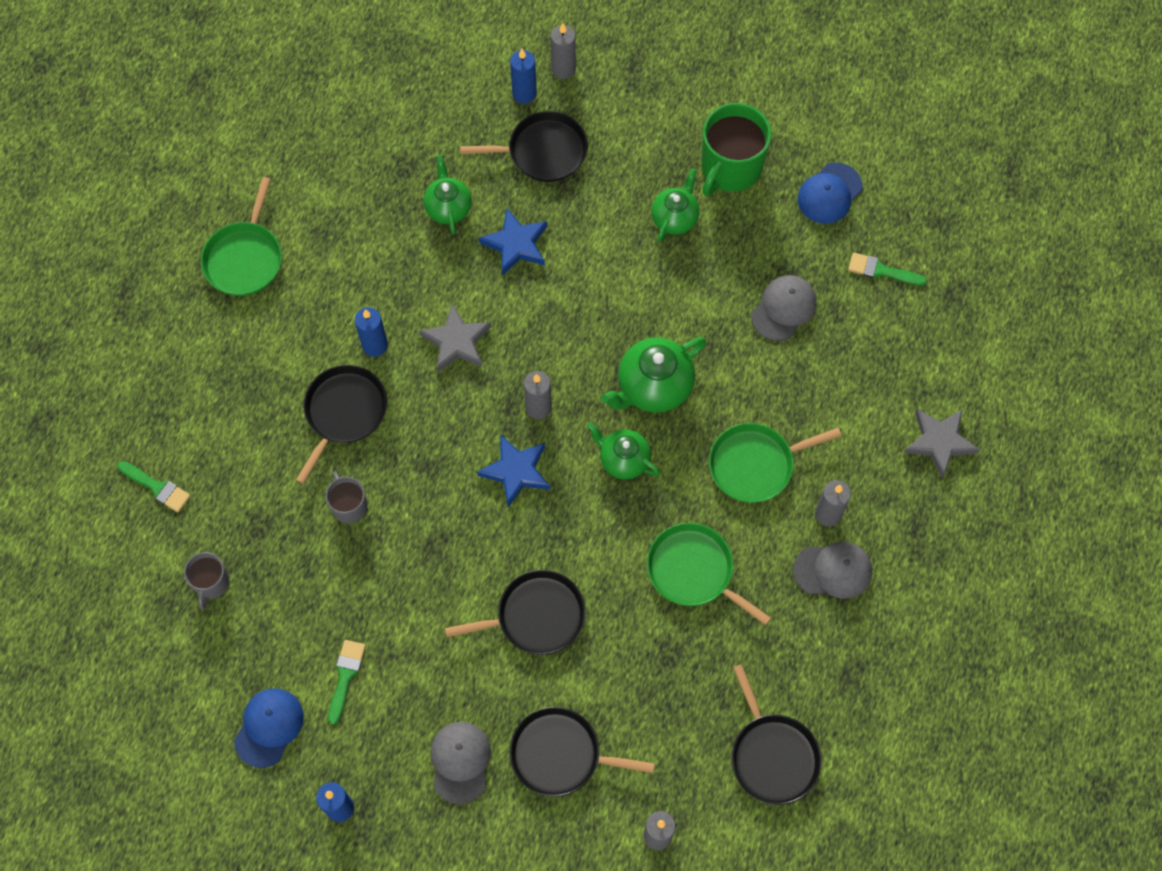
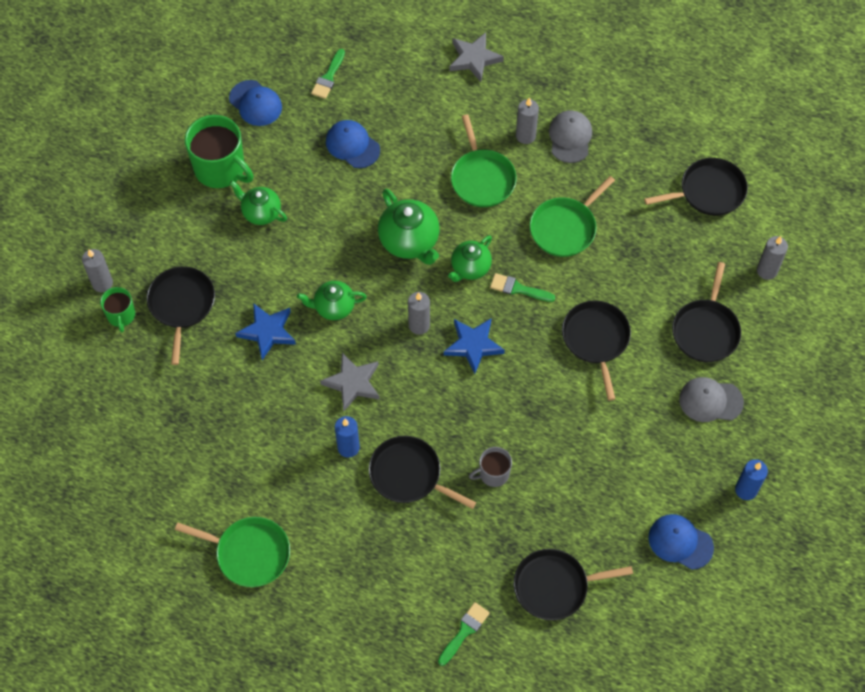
camera: 85 degrees left, 5 degrees down
grey mug [184,552,229,609] -> black pan [513,549,633,620]
green brush [328,640,366,725] -> green brush moved to [490,273,555,302]
green teapot [424,155,472,234] -> green teapot moved to [297,281,367,320]
blue candle [510,49,537,104] -> green mug [100,287,135,332]
grey cap [751,275,817,341] -> blue cap [326,120,380,168]

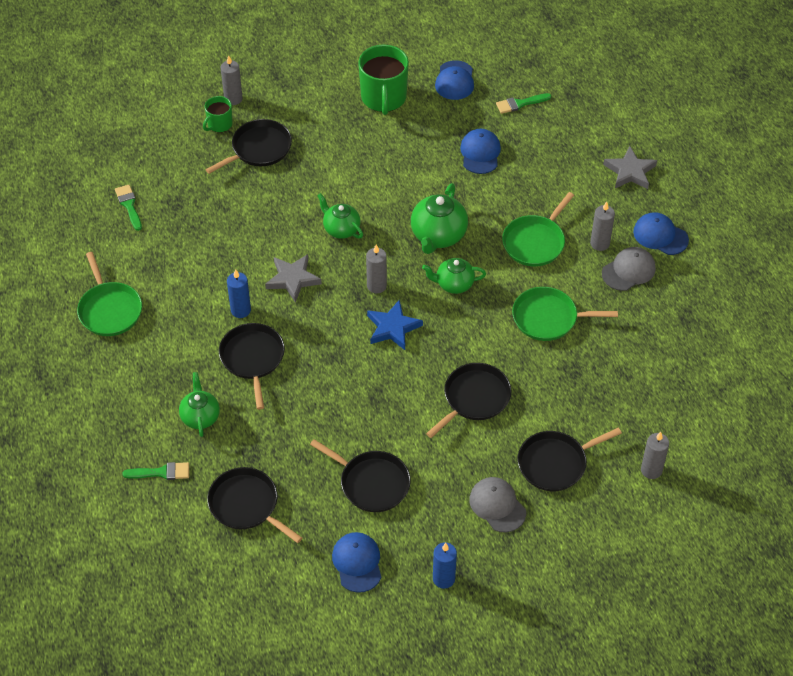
camera: 50 degrees right, 10 degrees down
green teapot [230,180,287,225] -> green teapot moved to [179,372,220,437]
blue star [235,303,296,360] -> none
grey mug [469,447,512,487] -> none
green brush [490,273,555,302] -> green brush moved to [115,185,142,231]
black pan [644,158,748,216] -> black pan moved to [310,439,411,512]
none -> blue cap [633,212,689,255]

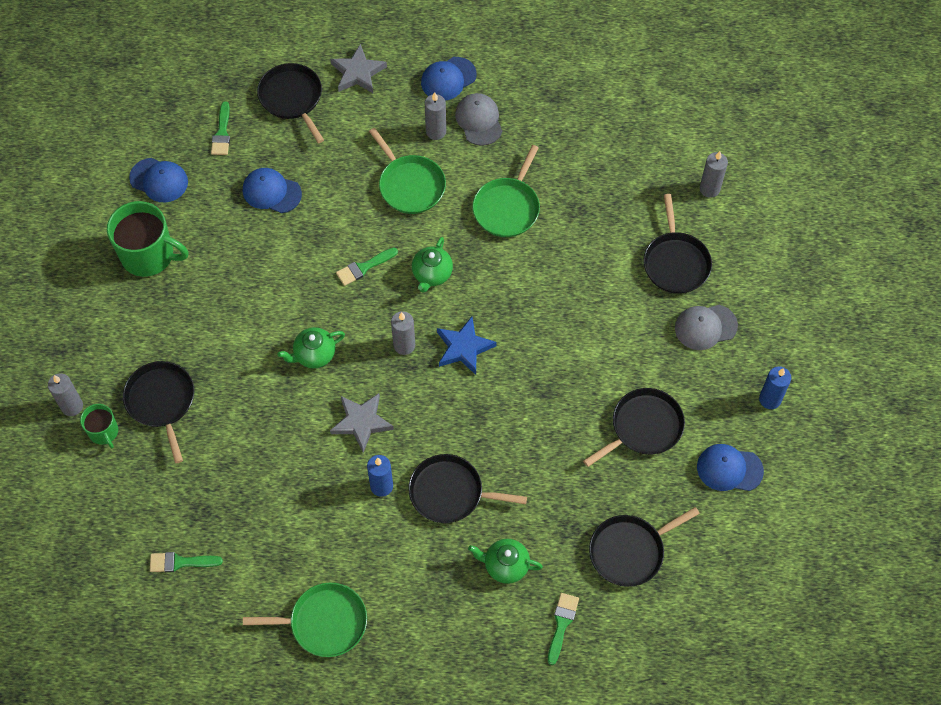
camera: 70 degrees left, 10 degrees up
green teapot [411,183,468,254] -> green brush [336,248,398,286]
black pan [426,363,512,438] -> black pan moved to [257,63,324,143]

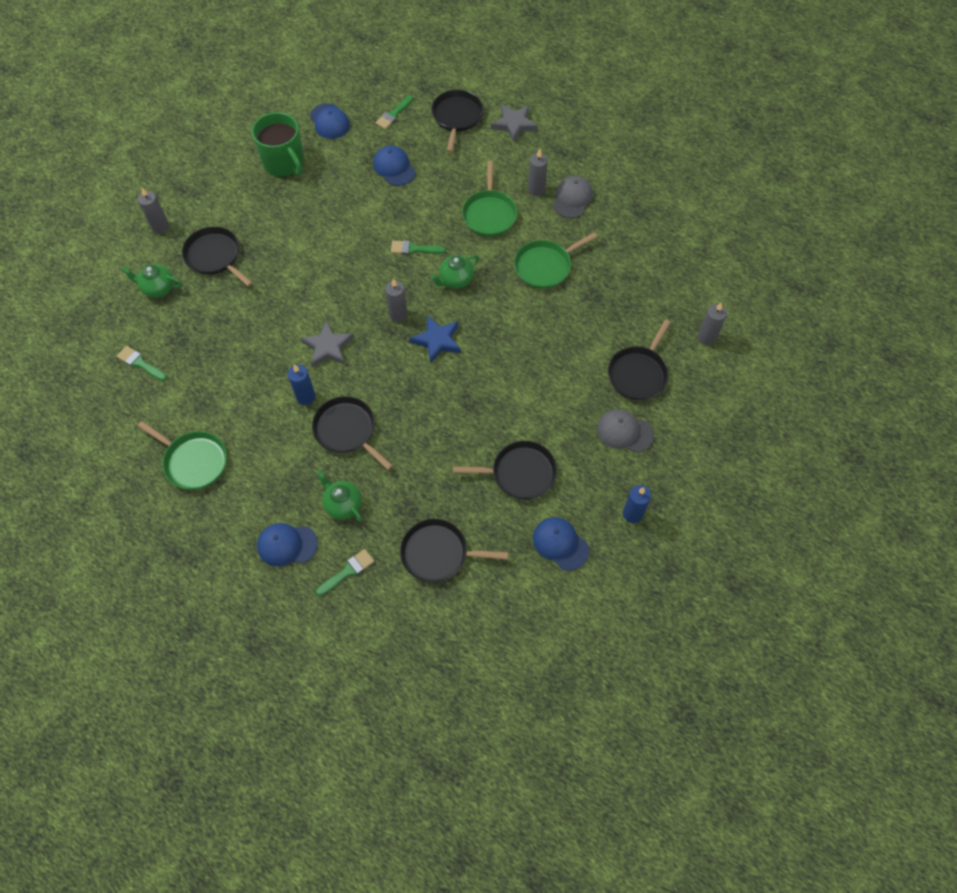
camera: 35 degrees right, 0 degrees up
green mug [80,404,118,448] -> none
black pan [123,361,194,463] -> black pan turned 60 degrees counterclockwise [182,227,253,287]
green teapot [278,327,345,368] -> green teapot moved to [121,264,182,298]
blue cap [421,57,477,101] -> blue cap moved to [257,523,318,566]

